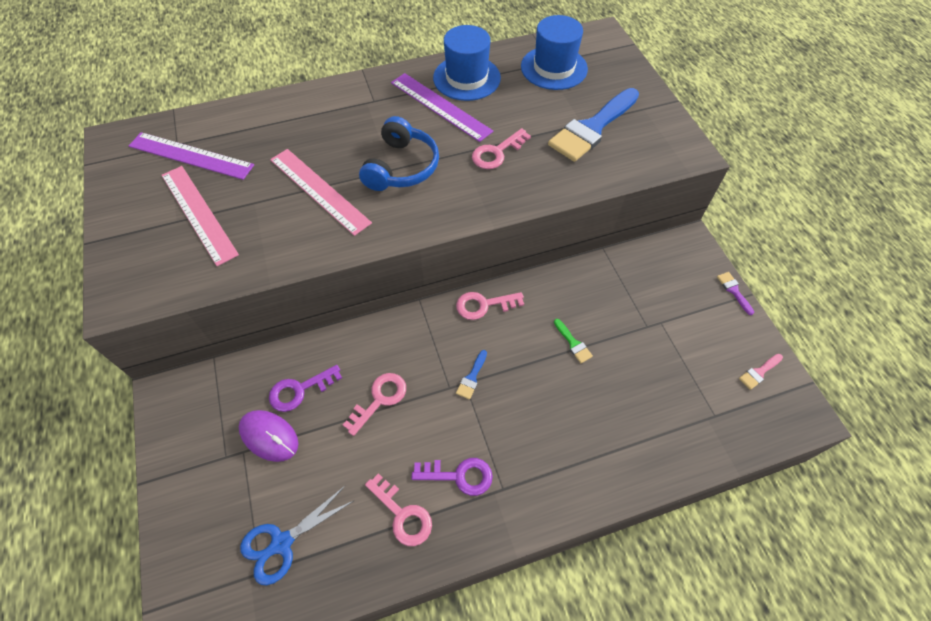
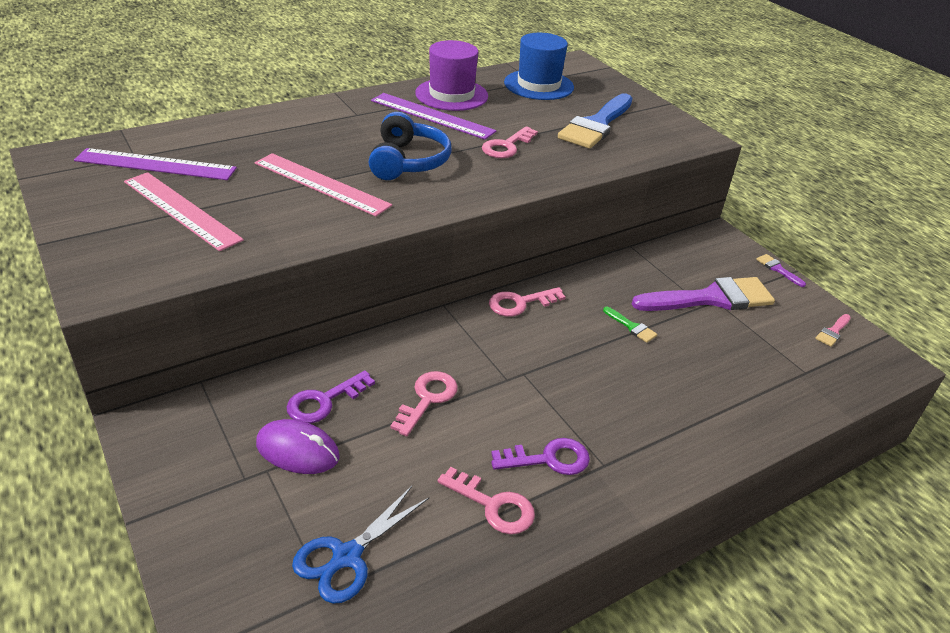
camera: 15 degrees left, 20 degrees down
blue hat [433,25,501,101] -> purple hat [415,40,488,111]
blue brush [456,350,487,400] -> none
none -> purple brush [632,277,775,311]

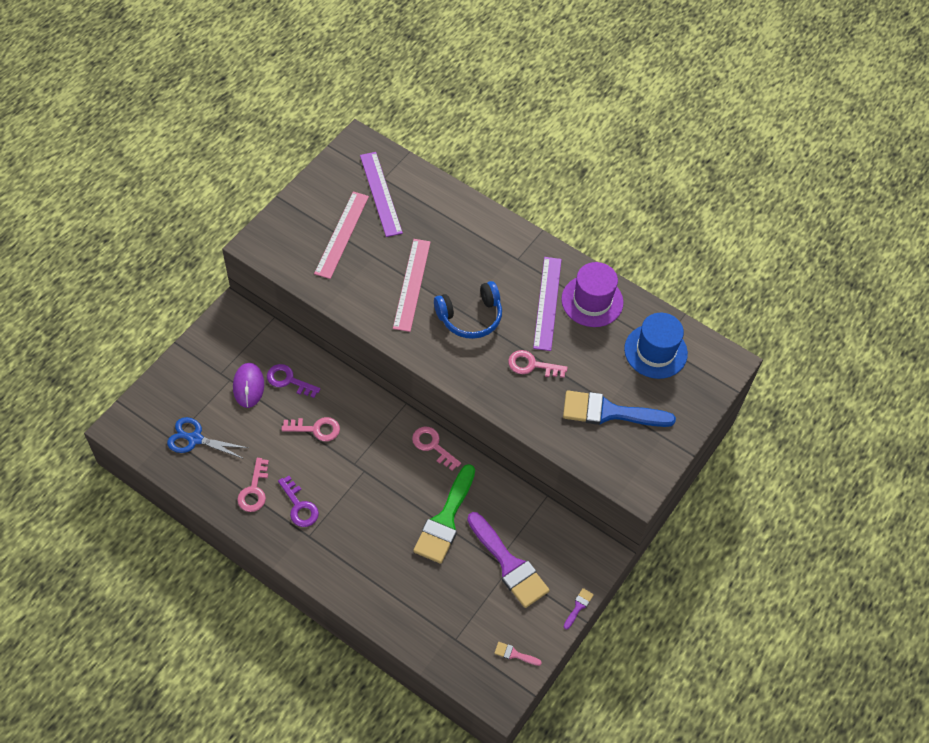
camera: 65 degrees right, 20 degrees up
green brush [603,307,657,343] -> green brush [413,464,475,564], size x2.45

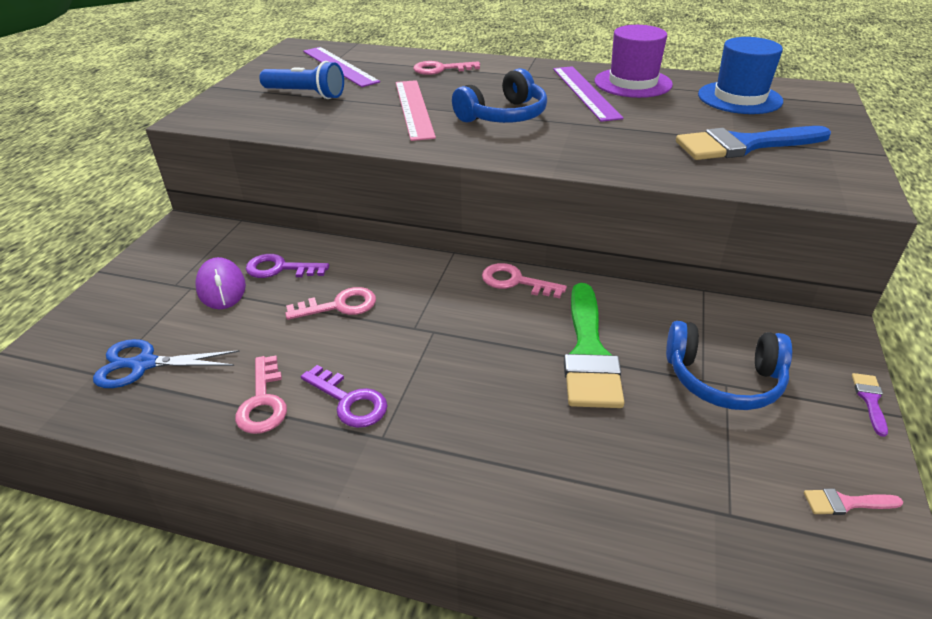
camera: 15 degrees left, 20 degrees down
pink ruler [314,191,369,279] -> blue flashlight [259,61,344,99]
purple brush [467,512,550,608] -> blue headphones [666,321,792,410]
pink key [508,350,568,378] -> pink key moved to [413,61,480,75]

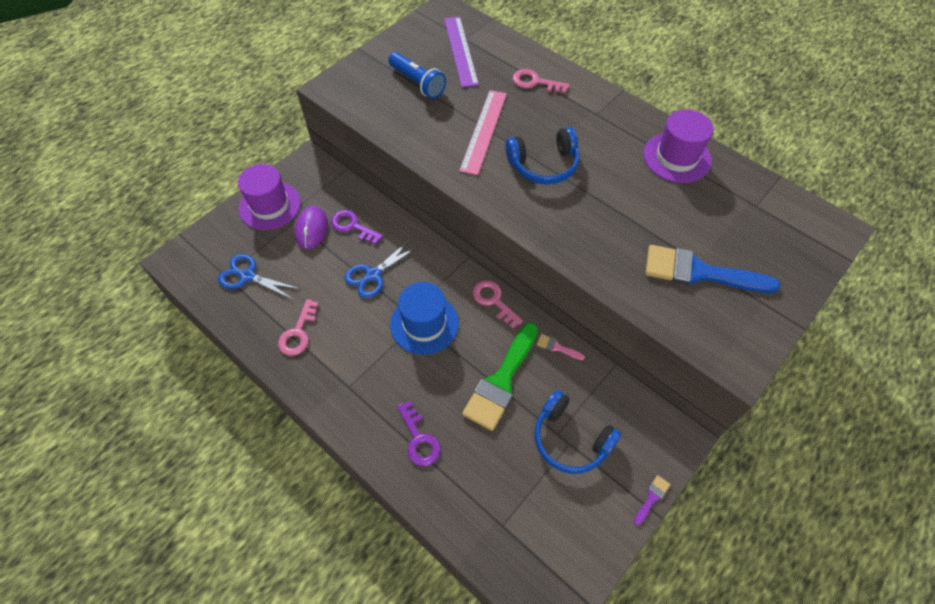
camera: 25 degrees right, 20 degrees up
pink key [285,287,376,320] -> blue scissors [344,239,420,298]
purple key [301,365,387,428] -> purple key moved to [397,401,441,466]
purple ruler [553,66,624,122] -> none
blue hat [698,37,783,114] -> blue hat moved to [390,282,459,355]
pink brush [804,488,903,515] -> pink brush moved to [536,334,585,360]
none -> purple hat [238,164,301,230]

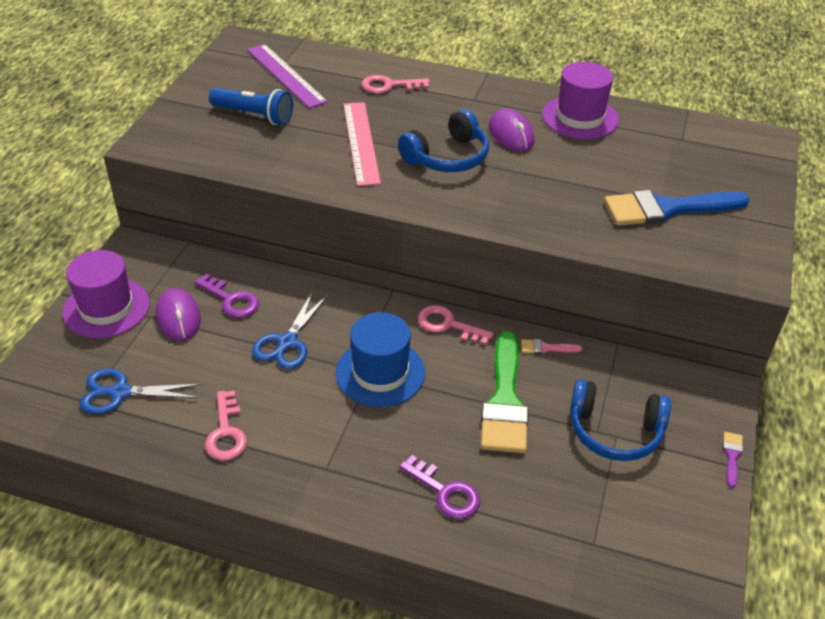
camera: 25 degrees left, 15 degrees down
purple key [331,210,383,245] -> purple key turned 150 degrees counterclockwise [194,274,259,318]
none -> purple mouse [489,109,535,152]

